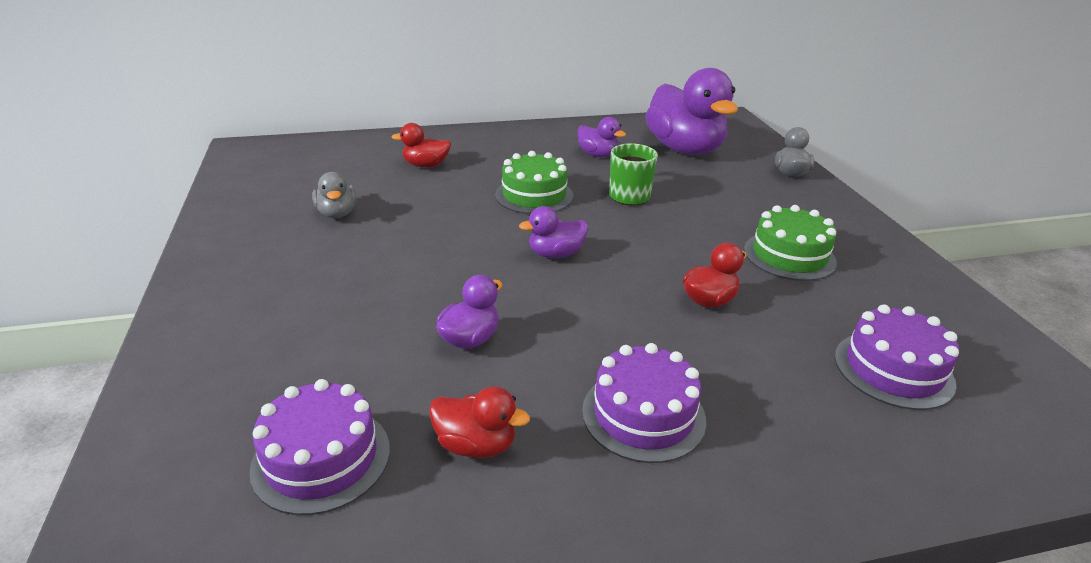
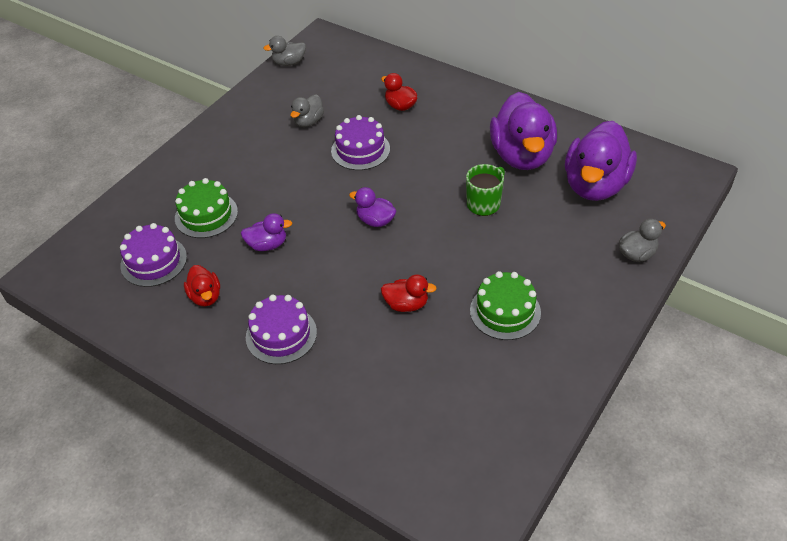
camera: 50 degrees right, 15 degrees up
green cake [495,151,573,214] -> green cake moved to [175,178,238,238]
purple duck [577,117,626,157] -> purple duck [490,92,557,170], size x2.13
purple cake [835,304,959,410] -> purple cake moved to [331,115,390,170]
none -> grey duck [263,36,306,66]

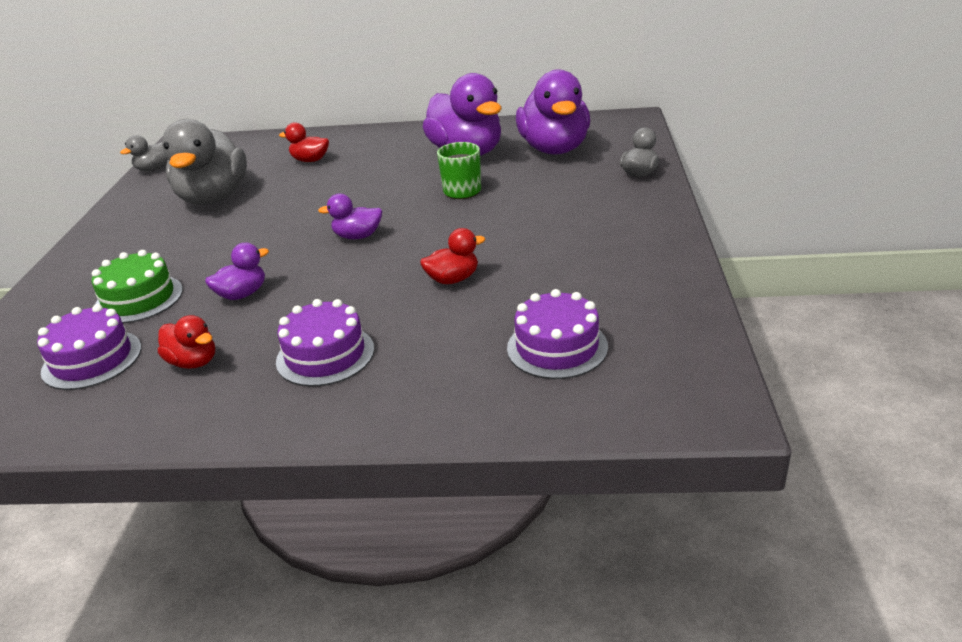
camera: 30 degrees left, 15 degrees down
grey duck [290,94,324,127] -> grey duck [162,119,247,205], size x2.13
purple cake [331,115,390,170] -> purple cake moved to [507,289,608,379]
green cake [470,271,541,340] -> none

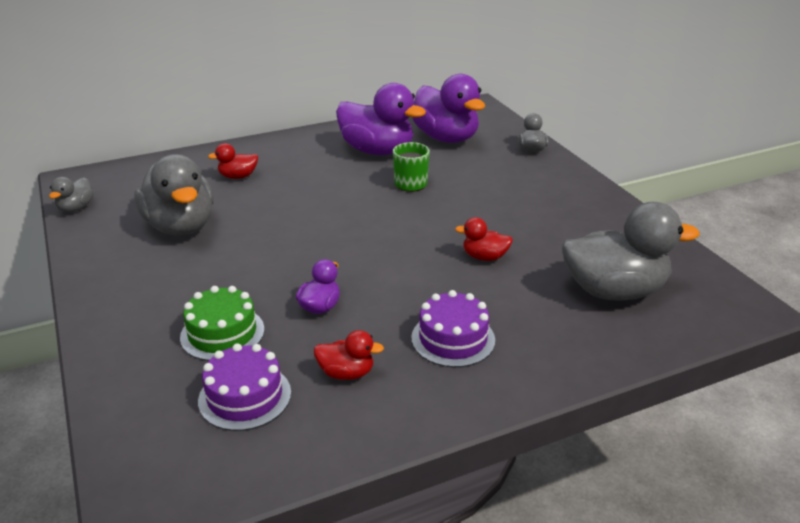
camera: 30 degrees left, 0 degrees up
purple duck [318,194,382,239] -> none
red duck [420,228,485,284] -> red duck turned 120 degrees counterclockwise [455,217,513,261]
purple cake [507,289,608,379] -> grey duck [562,202,699,301]

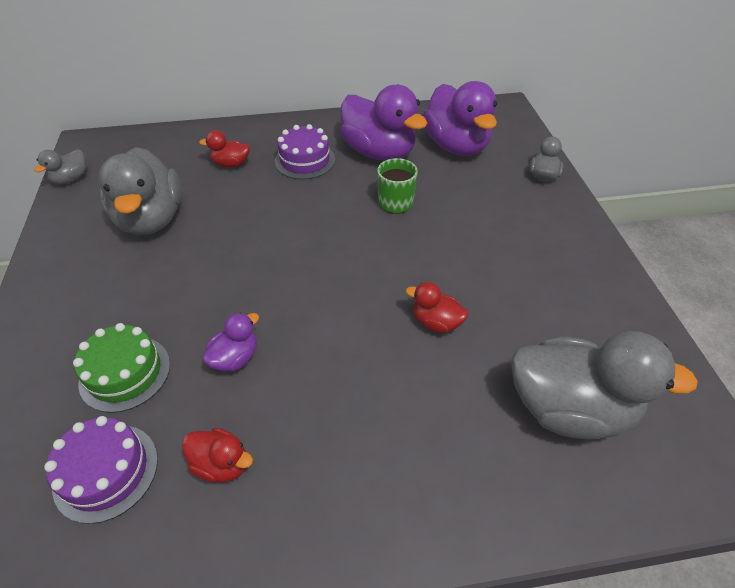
camera: 15 degrees right, 15 degrees up
purple cake [411,290,495,367] -> purple cake moved to [274,124,335,179]

